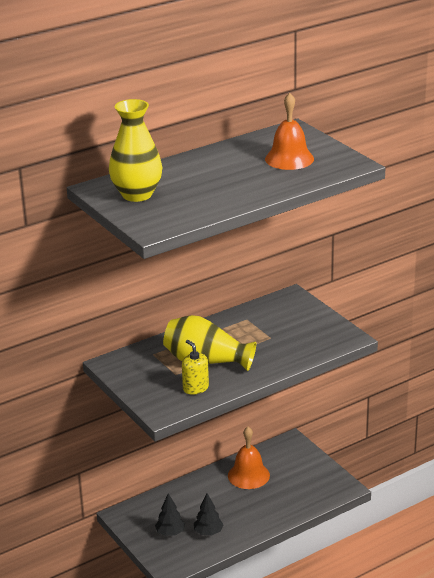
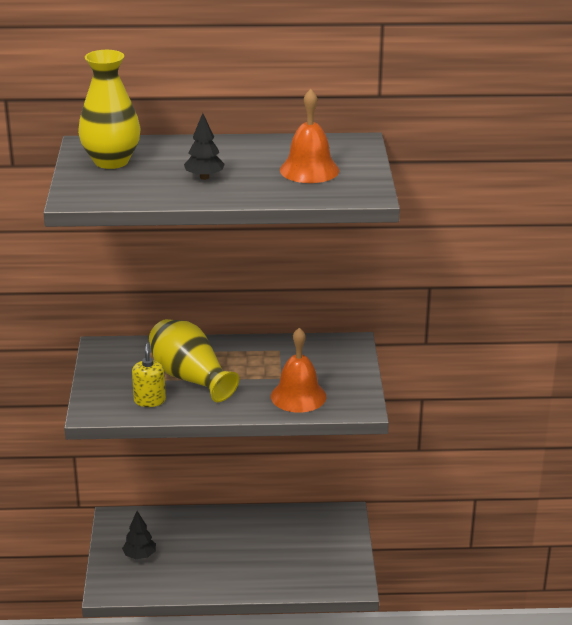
camera: 30 degrees right, 0 degrees up
black tree [194,493,223,536] -> black tree moved to [184,113,225,180]
orange bell [228,427,270,489] -> orange bell moved to [271,328,326,413]

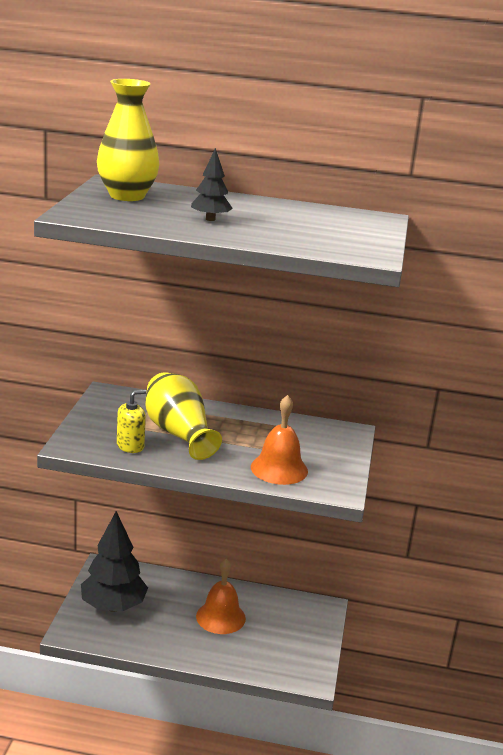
camera: 10 degrees right, 5 degrees down
black tree [122,511,156,559] -> black tree [81,511,148,612], size x2.00
yellow soap dispenser [132,343,166,407] -> yellow soap dispenser turned 45 degrees clockwise [117,390,147,453]
orange bell [280,89,339,183] -> orange bell moved to [196,559,246,634]

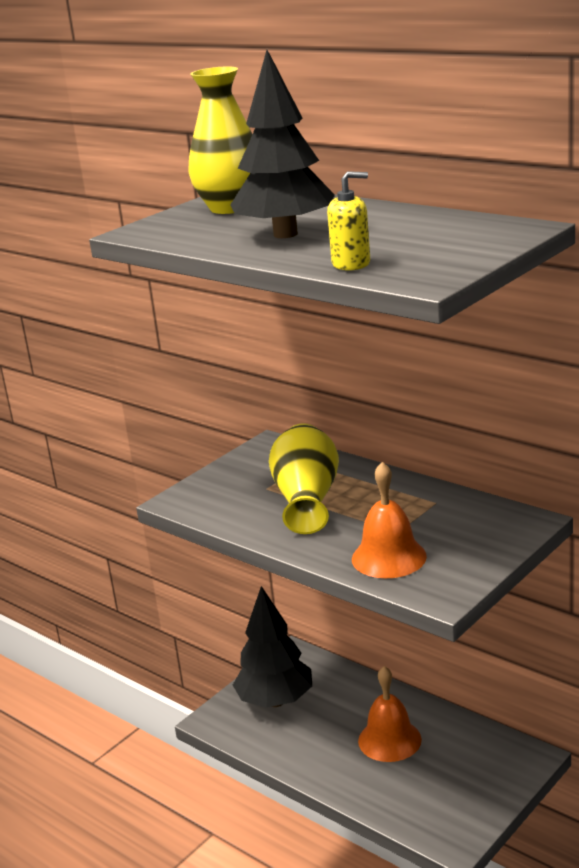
camera: 35 degrees right, 0 degrees up
yellow soap dispenser [117,390,147,453] -> yellow soap dispenser moved to [327,171,370,271]
black tree [191,148,233,221] -> black tree [230,50,335,238], size x2.00

